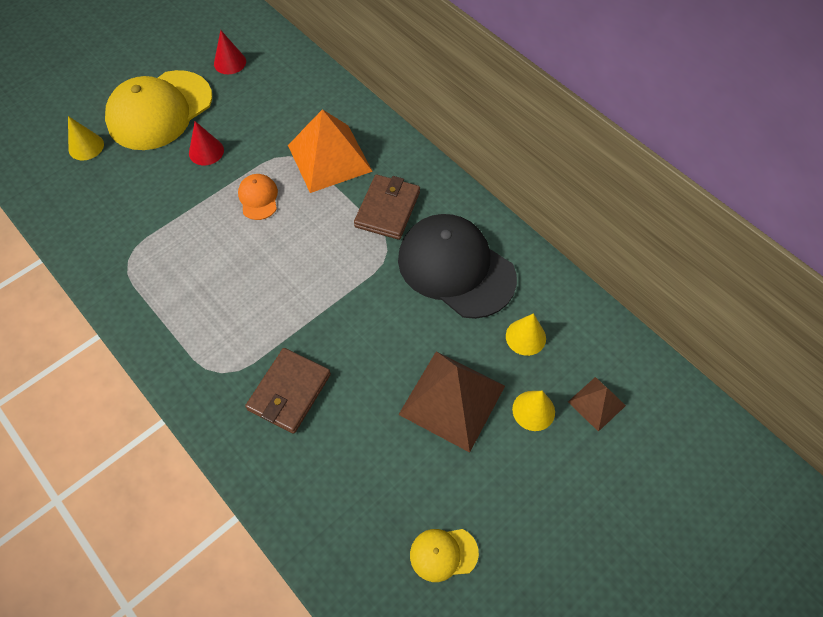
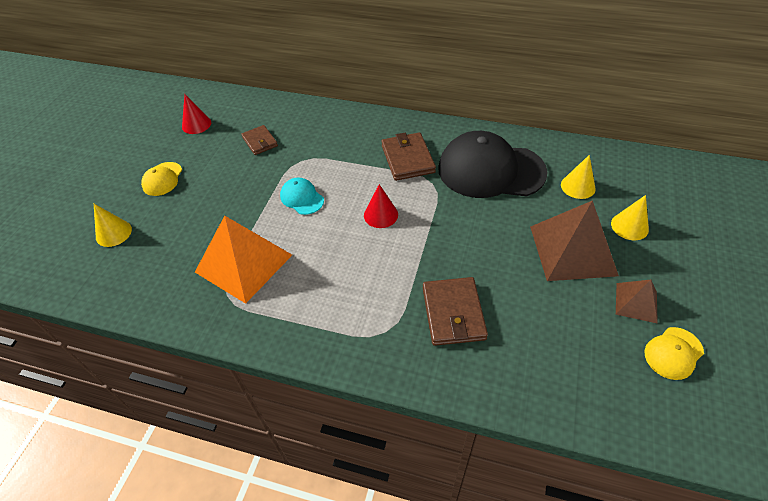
camera: 30 degrees left, 10 degrees down
yellow cap [105,70,212,150] -> yellow cap [141,162,182,196], size x0.45
red cone [189,121,224,165] -> red cone moved to [364,184,398,228]
orange cap [238,174,278,220] -> turquoise cap [280,177,324,215]
orange pyramid [288,109,373,193] -> orange pyramid moved to [195,216,292,304]
brown pyramid [568,377,626,432] -> brown pyramid moved to [616,280,658,324]
none -> brown wallet [241,125,278,155]

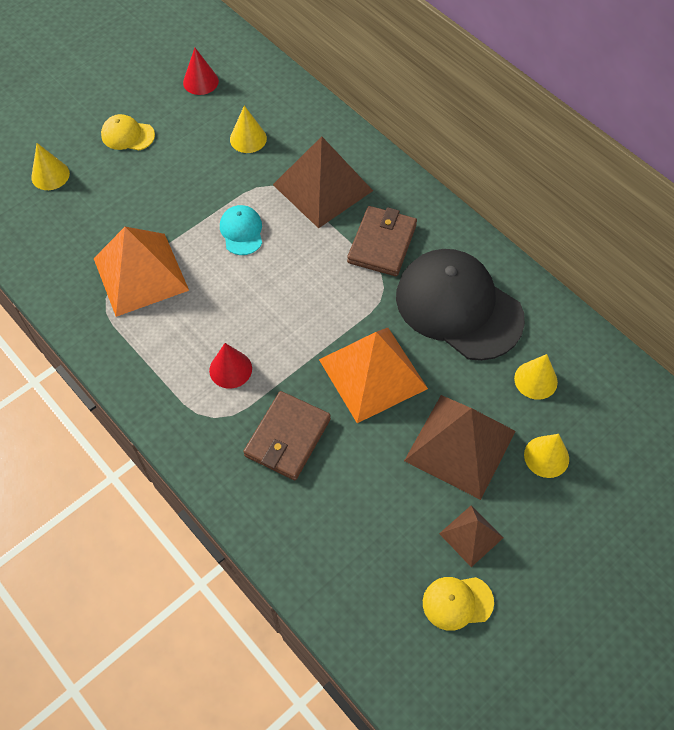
camera: 30 degrees right, 10 degrees up
yellow cap [141,162,182,196] -> yellow cap turned 60 degrees clockwise [101,114,155,150]
brown wallet [241,125,278,155] -> yellow cone [230,106,267,153]
red cone [364,184,398,228] -> red cone moved to [209,343,252,389]
none -> brown pyramid [273,136,373,229]
none -> orange pyramid [319,328,428,423]

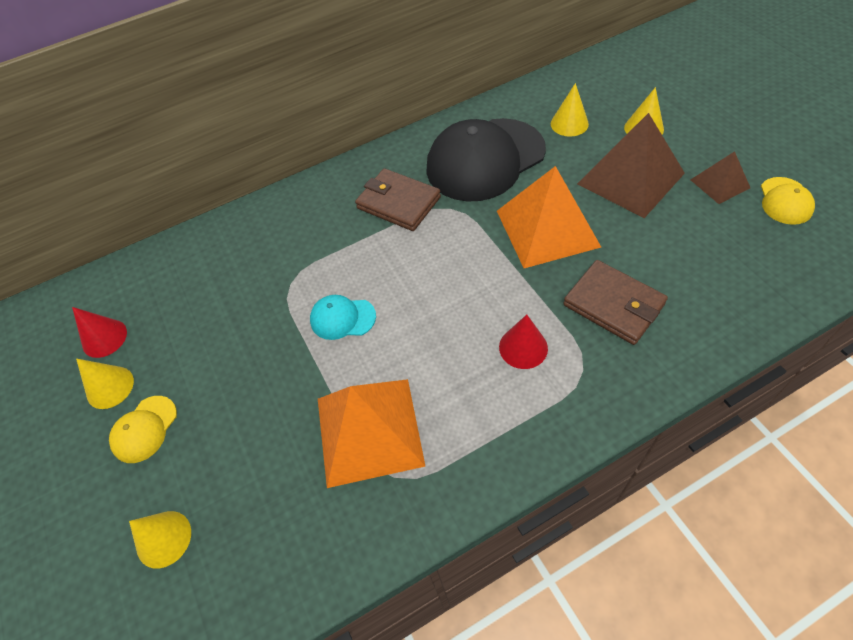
camera: 70 degrees left, 5 degrees down
yellow cone [230,106,267,153] -> yellow cone moved to [76,359,134,409]
brown pyramid [273,136,373,229] -> none

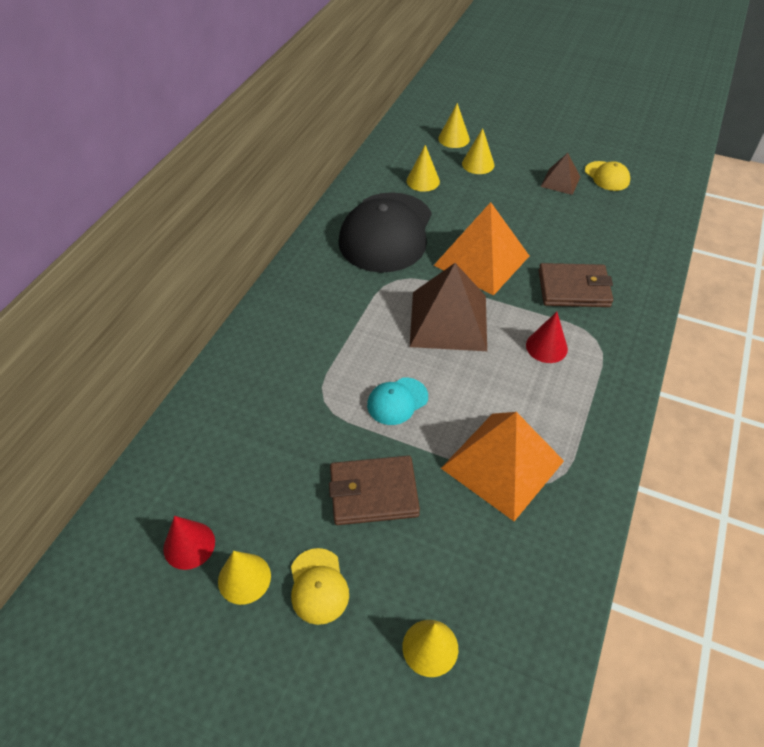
camera: 45 degrees left, 5 degrees down
brown wallet [355,168,441,231] -> brown wallet moved to [329,456,420,525]
brown pyramid [577,113,685,218] -> brown pyramid moved to [410,263,487,351]
none -> yellow cone [438,103,470,148]

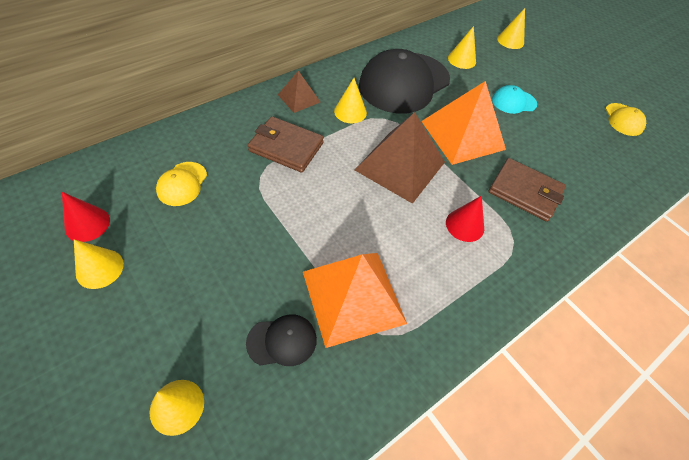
camera: 25 degrees right, 5 degrees up
yellow cap [291,548,349,625] -> yellow cap moved to [156,162,207,206]
brown wallet [329,456,420,525] -> brown wallet moved to [248,116,324,173]
turquoise cap [367,378,428,425] -> turquoise cap moved to [492,85,537,114]
yellow cone [462,128,494,174] -> yellow cone moved to [334,78,367,123]
brown pyramid [541,153,580,195] -> brown pyramid moved to [278,71,320,113]
none -> black cap [246,314,317,366]

